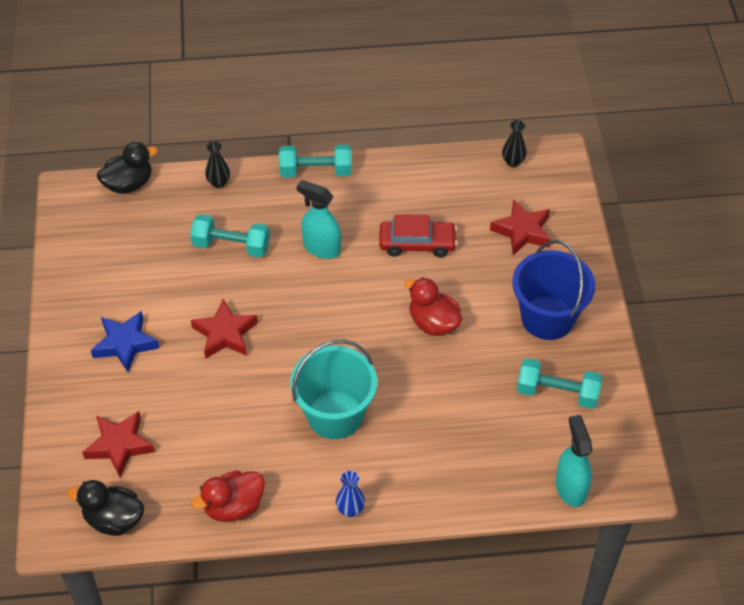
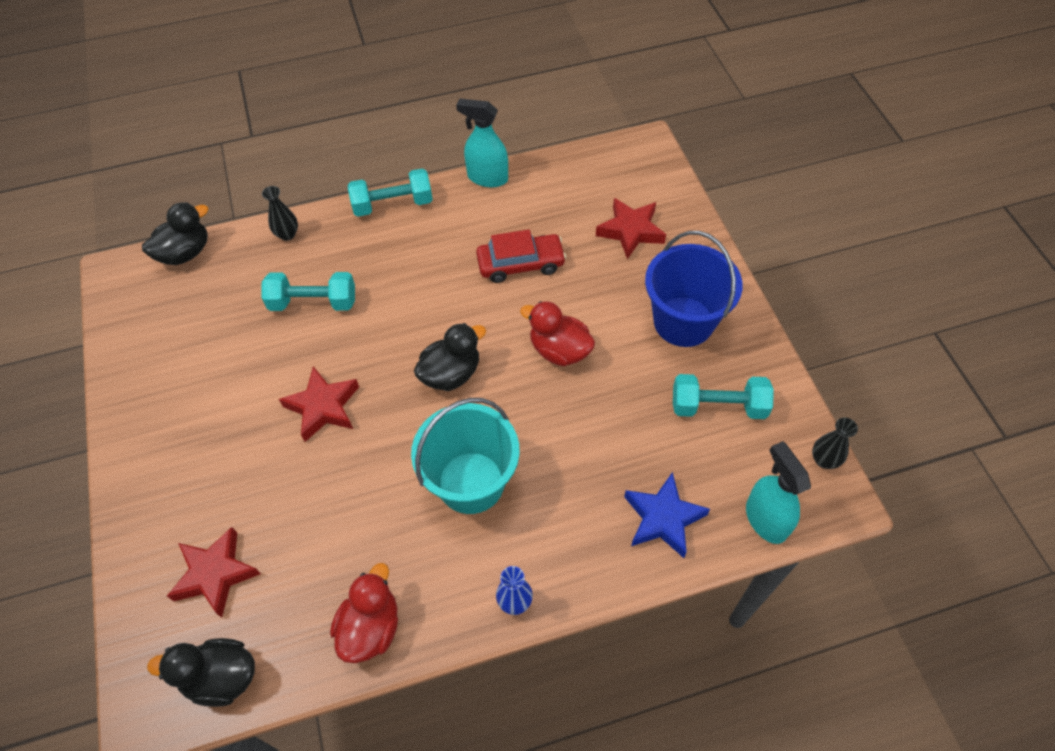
camera: 10 degrees left, 5 degrees up
blue star [91,311,159,372] -> blue star moved to [624,472,710,558]
red duck [191,470,265,522] -> red duck turned 150 degrees clockwise [330,563,398,663]
turquoise spray bottle [297,180,341,259] -> turquoise spray bottle moved to [456,99,508,187]
black vase [502,120,527,167] -> black vase moved to [812,417,858,469]
none -> black duck [414,323,486,391]

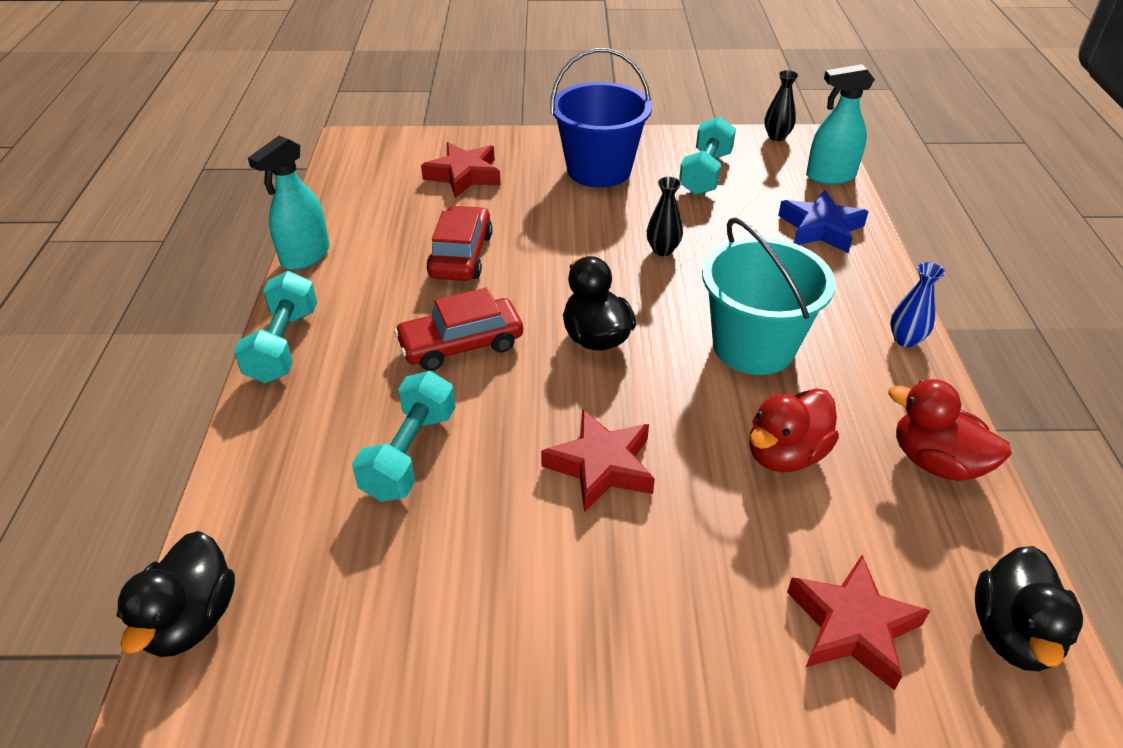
camera: 75 degrees left, 15 degrees down
black duck [142,202,209,265] -> black duck turned 150 degrees counterclockwise [117,531,235,657]
black vase [262,186,298,241] -> black vase moved to [647,177,683,256]
red duck [520,301,595,366] -> red duck moved to [749,388,839,472]
none -> red car [394,287,523,371]

